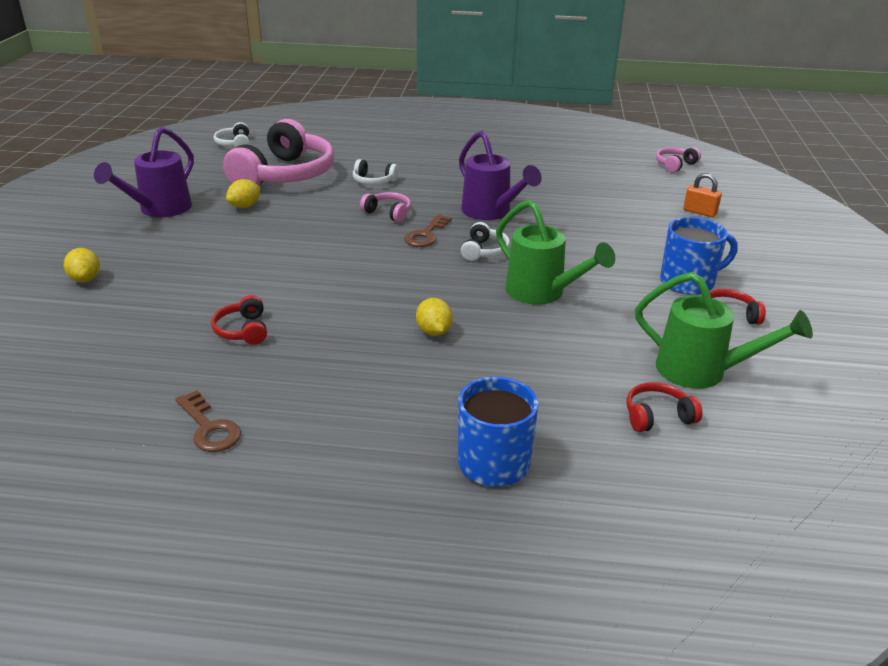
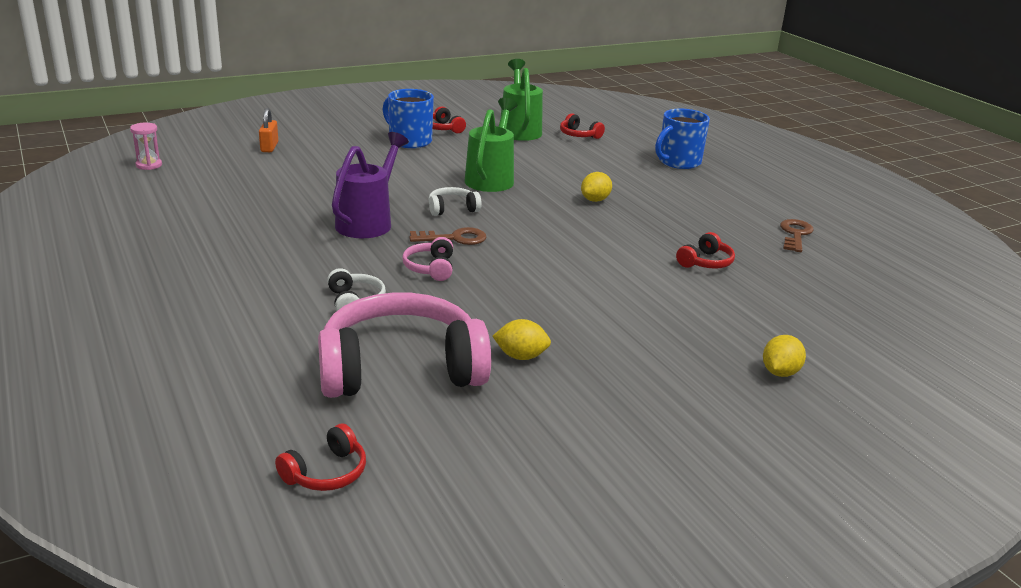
camera: 125 degrees left, 5 degrees down
purple watering can [94,127,194,217] -> none
white headphones [214,122,250,148] -> red headphones [275,423,366,491]
pink headphones [656,147,701,173] -> pink hourglass [130,123,162,170]

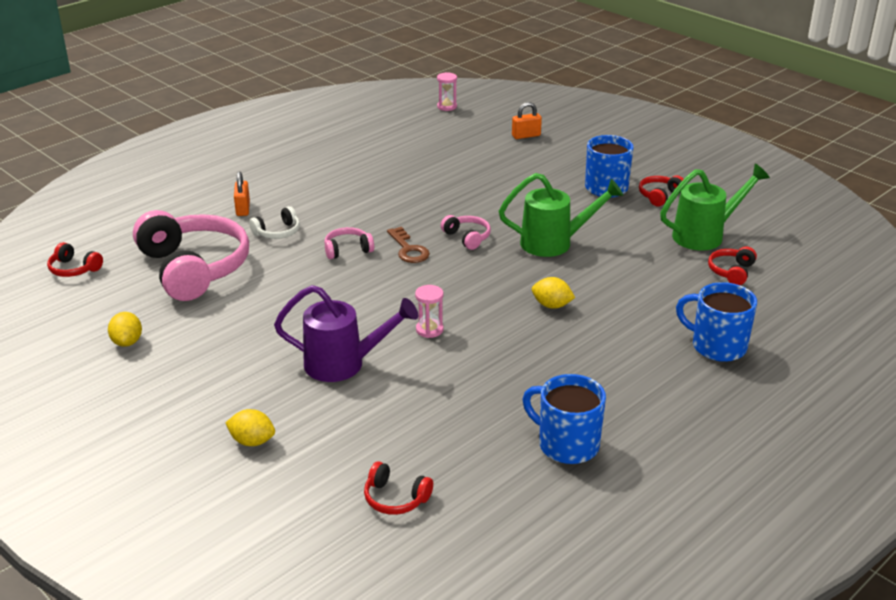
camera: 75 degrees right, 5 degrees up
purple watering can [332,132,409,238] -> purple watering can moved to [274,285,418,382]
white headphones [429,187,482,216] -> pink headphones [441,215,491,250]
yellow lemon [492,319,551,360] -> yellow lemon moved to [108,312,142,347]
red headphones [676,232,735,269] -> red headphones moved to [364,461,433,515]
brown key [780,219,814,252] -> blue mug [523,374,606,464]
none -> orange padlock [234,171,250,216]
none -> pink hourglass [415,285,444,338]

